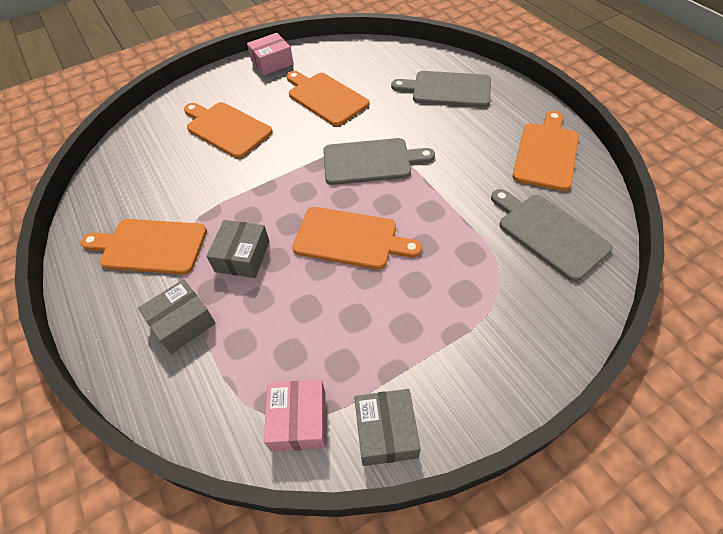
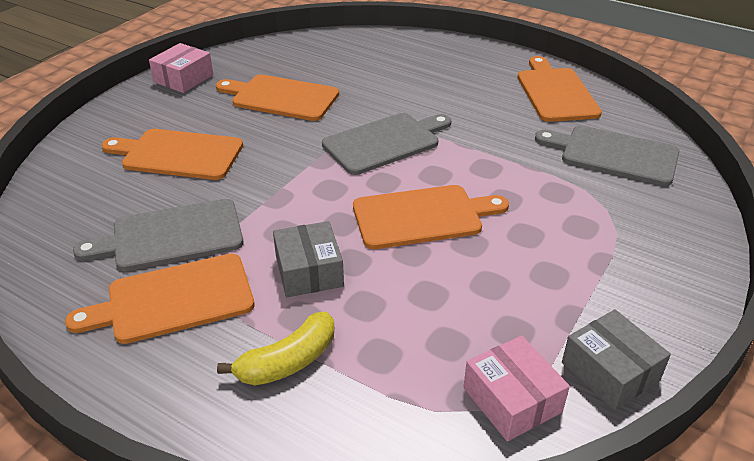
camera: 30 degrees left, 15 degrees down
grey box [138,279,216,354] -> yellow banana [217,312,334,385]
grey cutting board [391,71,491,107] -> grey cutting board moved to [73,199,244,271]

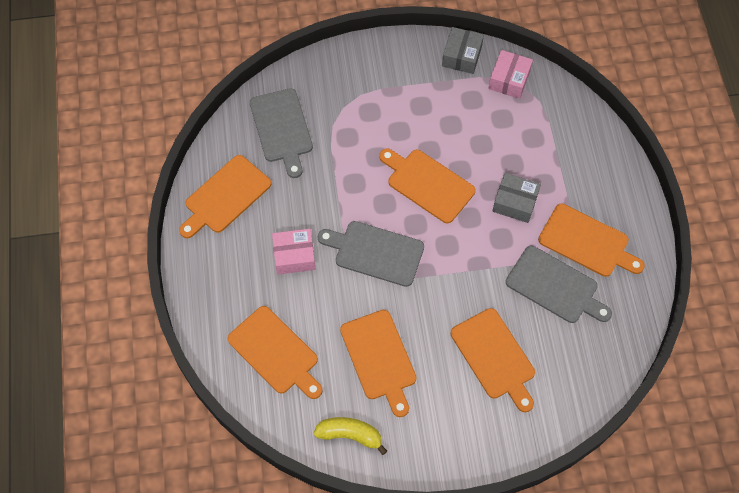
camera: 130 degrees left, 25 degrees up
pink box [149,43,213,93] -> pink box moved to [272,229,316,275]
yellow banana [217,312,334,385] -> yellow banana moved to [313,417,387,455]
grey box [273,221,344,297] -> grey box turned 75 degrees clockwise [492,173,541,223]
none -> orange cutting board [227,306,323,399]

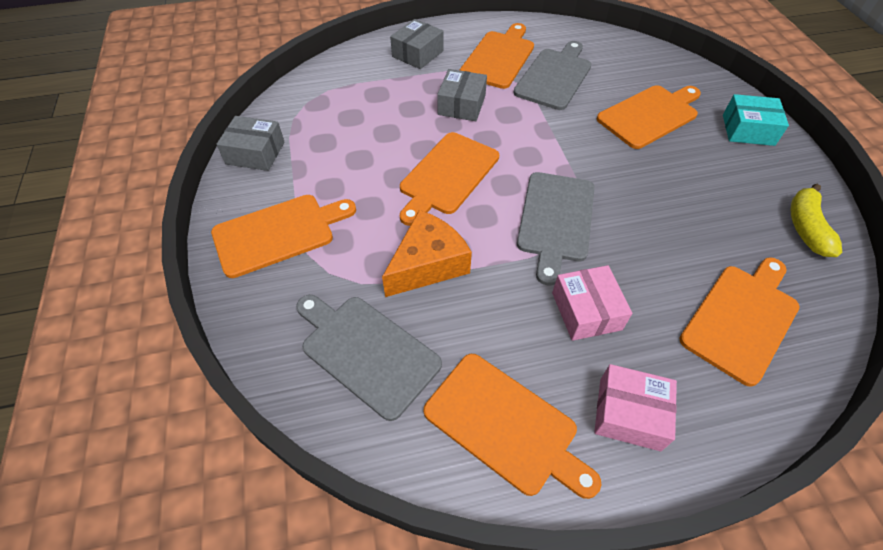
camera: 95 degrees left, 10 degrees down
grey cutting board [250,88,313,178] -> grey cutting board turned 120 degrees counterclockwise [296,295,442,421]
orange cutting board [340,310,417,417] -> orange cutting board moved to [211,195,356,278]
pink box [488,50,533,99] -> pink box moved to [594,364,677,451]
none -> orange cheese [382,210,472,297]
none -> grey box [390,19,444,69]
none -> turquoise box [723,94,789,146]

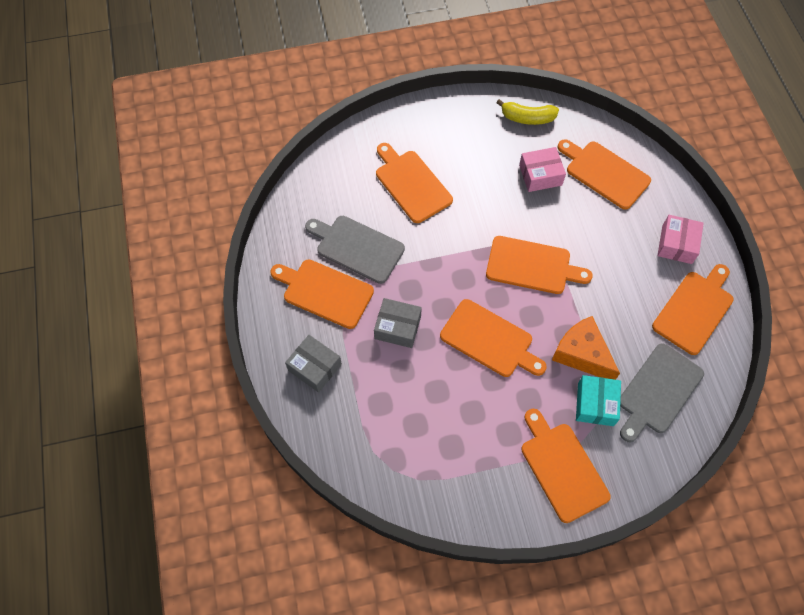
camera: 90 degrees left, 10 degrees up
grey box [216,116,285,171] -> none
grey cutting board [517,172,595,285] -> orange cutting board [486,236,593,294]
pink box [552,265,632,341] -> pink box moved to [519,147,566,192]
turquoise box [723,94,789,146] -> turquoise box moved to [576,375,621,426]

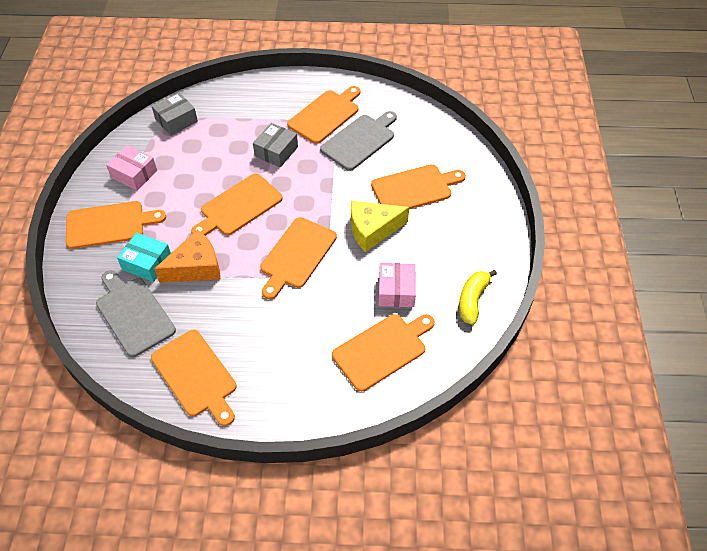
camera: 105 degrees right, 10 degrees down
grey box [285,335,342,393] -> grey box moved to [152,92,198,136]
pink box [657,215,704,264] -> pink box moved to [106,145,157,191]
none -> yellow cheese [351,201,409,252]

